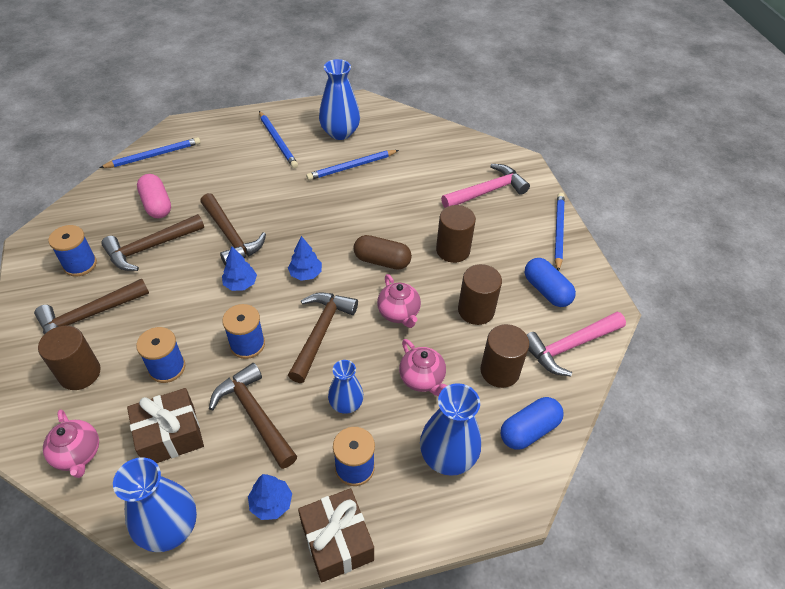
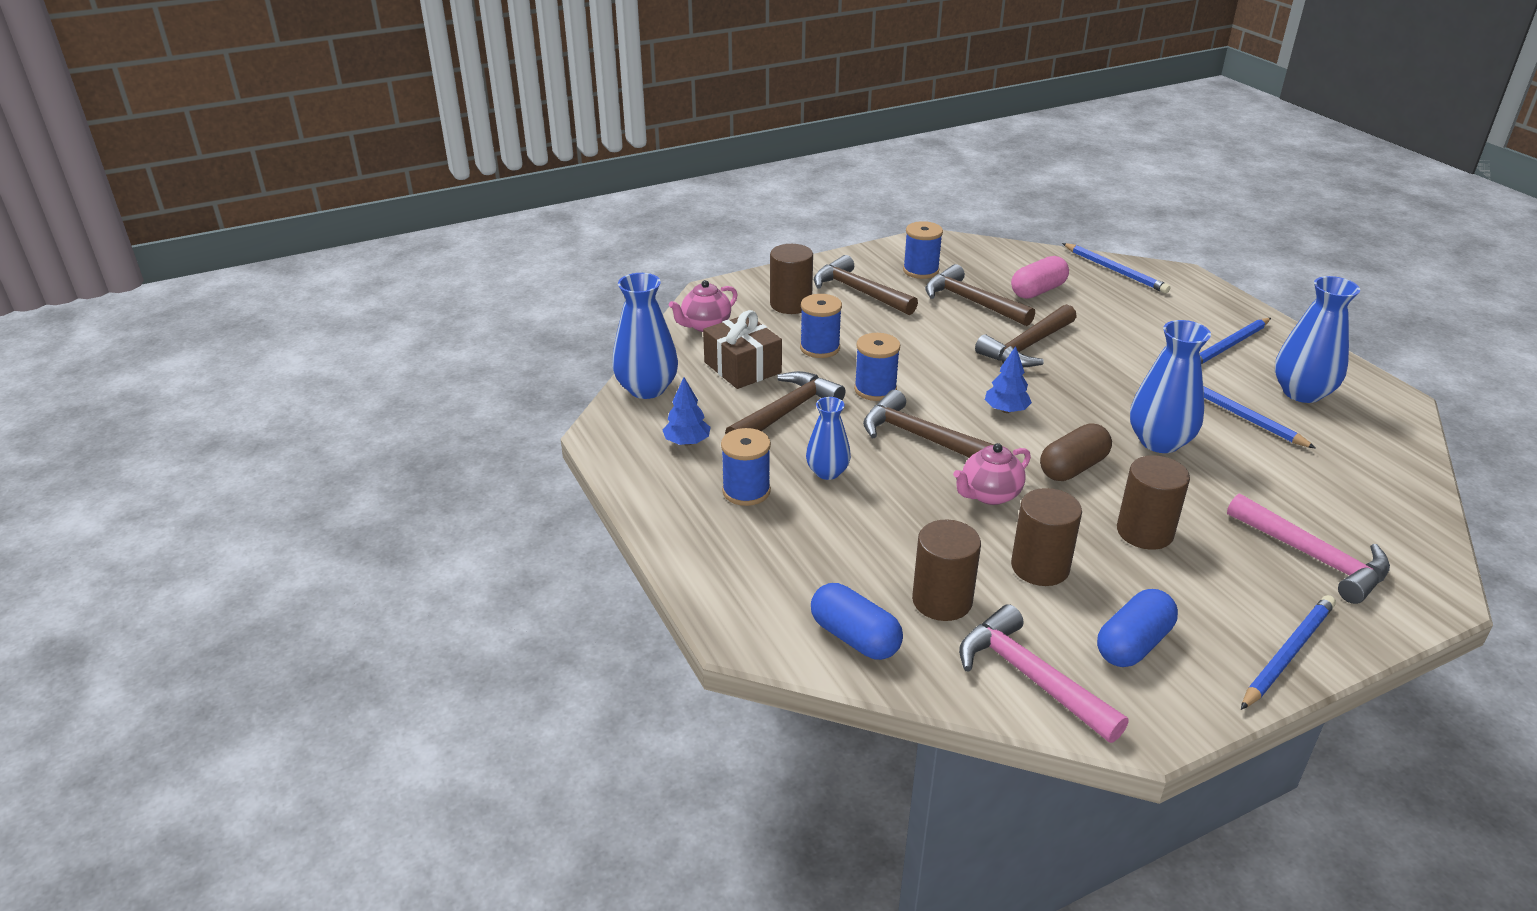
camera: 80 degrees right, 15 degrees down
blue tree [222,247,257,291] -> none
brown hammer [288,292,358,383] -> brown hammer turned 150 degrees counterclockwise [863,390,994,458]
brown gift [298,488,374,583] -> none
brown capsule [354,235,412,270] -> brown capsule turned 45 degrees clockwise [1040,423,1112,481]
pink teapot [399,339,447,396] -> none
blue vase [420,383,481,476] -> blue vase moved to [1130,320,1211,453]
blue pencil [555,193,565,271] -> blue pencil turned 45 degrees counterclockwise [1241,595,1336,710]

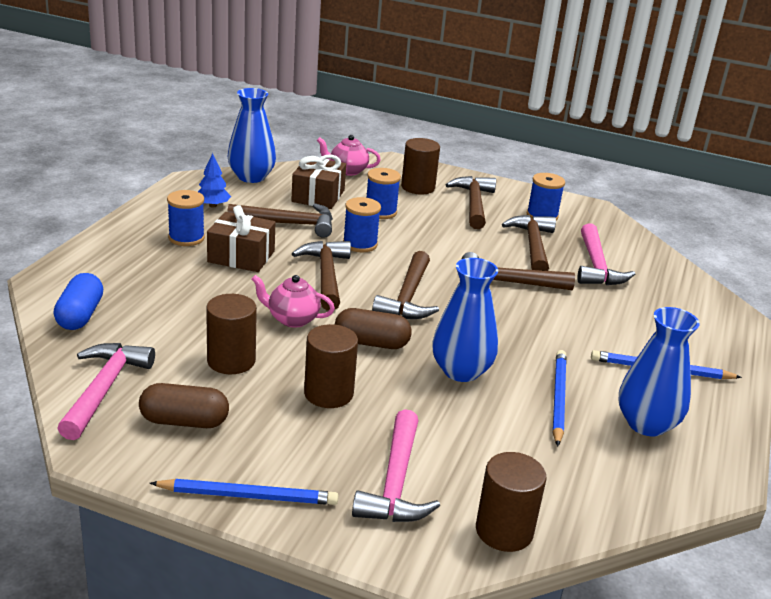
camera: 45 degrees right, 5 degrees down
blue vase [806,397,851,480] -> brown gift [207,205,275,272]
brown cylinder [912,520,981,621] -> brown cylinder moved to [476,452,546,552]
blue tree [985,346,1032,413] -> brown hammer [372,251,439,319]
pink capsule [1011,256,1069,299] -> pink hammer [578,223,635,285]
blue pencil [1062,243,1170,293] -> none
blue capsule [1097,589,1178,667] -> brown capsule [139,383,229,428]

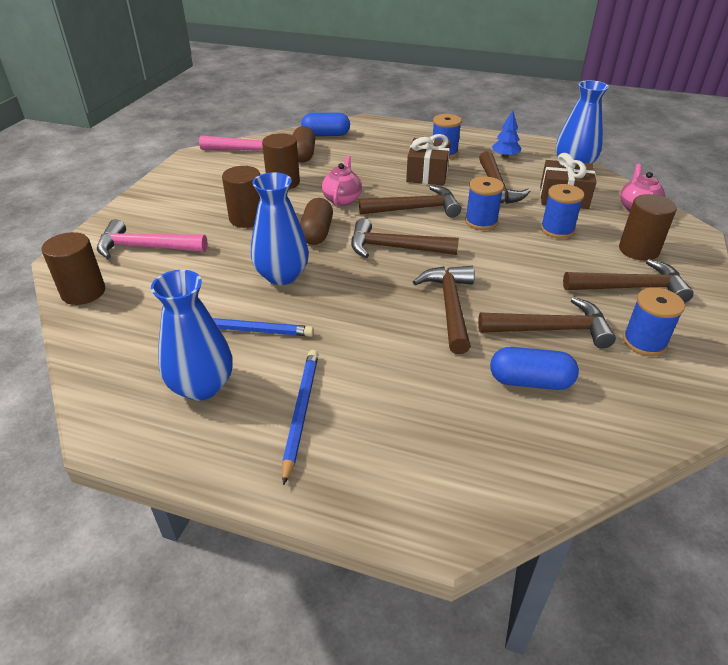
camera: 90 degrees right, 10 degrees up
brown capsule [139,383,229,428] -> brown capsule moved to [293,126,315,163]
blue pencil [150,479,338,505] -> none
pink hammer [578,223,635,285] -> blue capsule [490,347,579,390]

